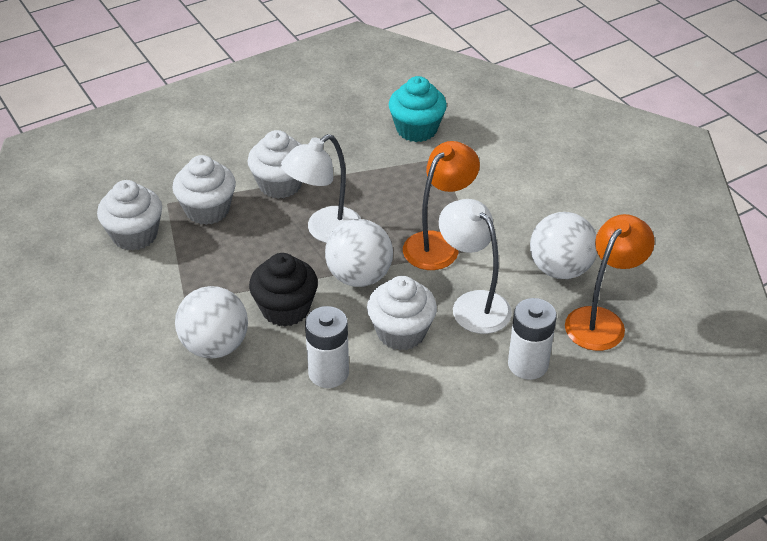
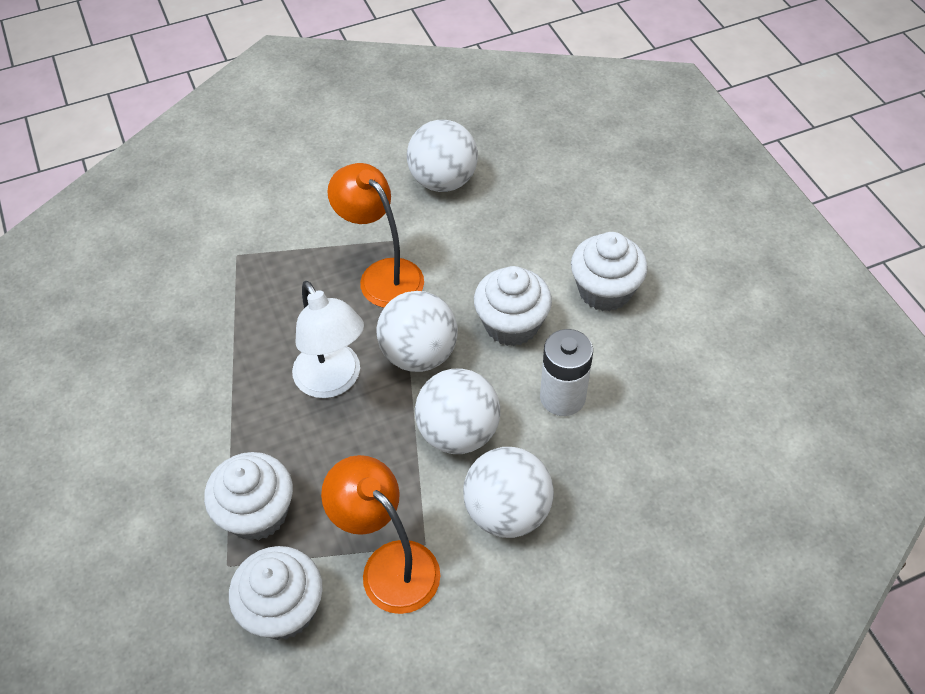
camera: 80 degrees left, 10 degrees up
white cupcake [248,130,302,199] -> white cupcake moved to [571,232,648,311]
black cupcake [249,253,318,327] -> white ball [415,369,500,454]
turquoise cupcake [389,76,447,142] -> none
white lamp [439,199,512,334] -> none
white battery [508,298,557,380] -> none
orange lamp [565,214,655,351] -> orange lamp moved to [321,455,440,614]

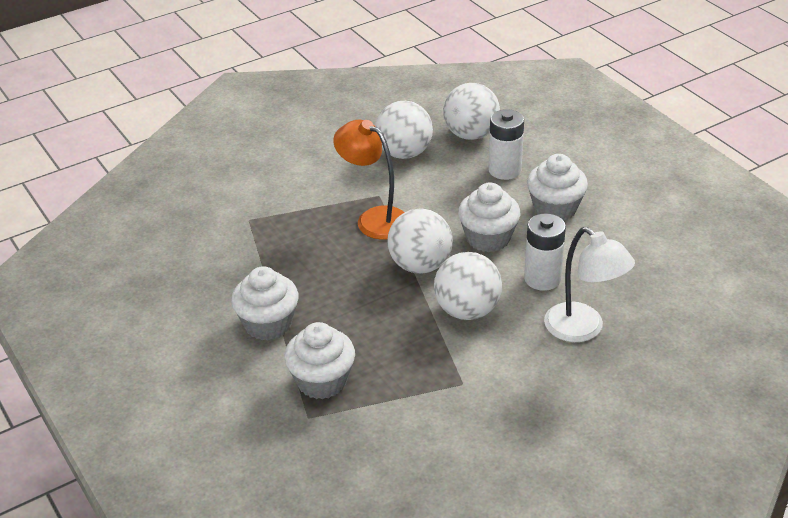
camera: 10 degrees left, 15 degrees down
white cupcake [229,546,323,640] -> white cupcake moved to [231,266,299,340]
white lamp [292,281,364,398] -> white lamp moved to [544,227,635,342]
orange lamp [321,455,440,614] -> none
white ball [463,447,554,538] -> white ball moved to [443,83,500,140]
none -> white battery [488,109,524,180]

